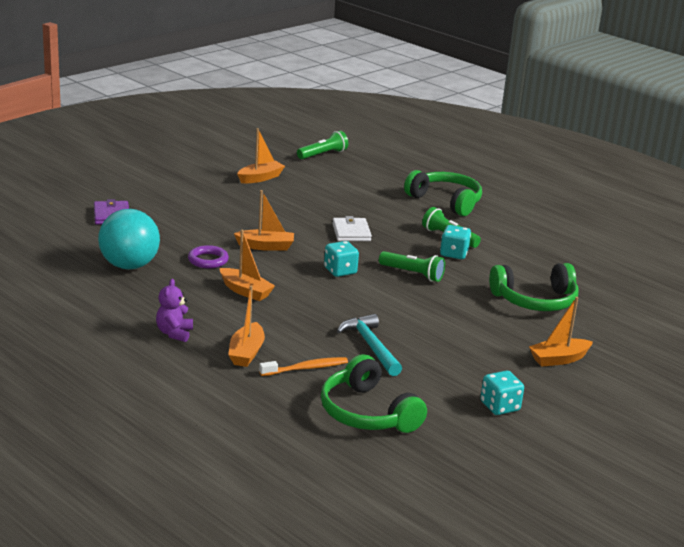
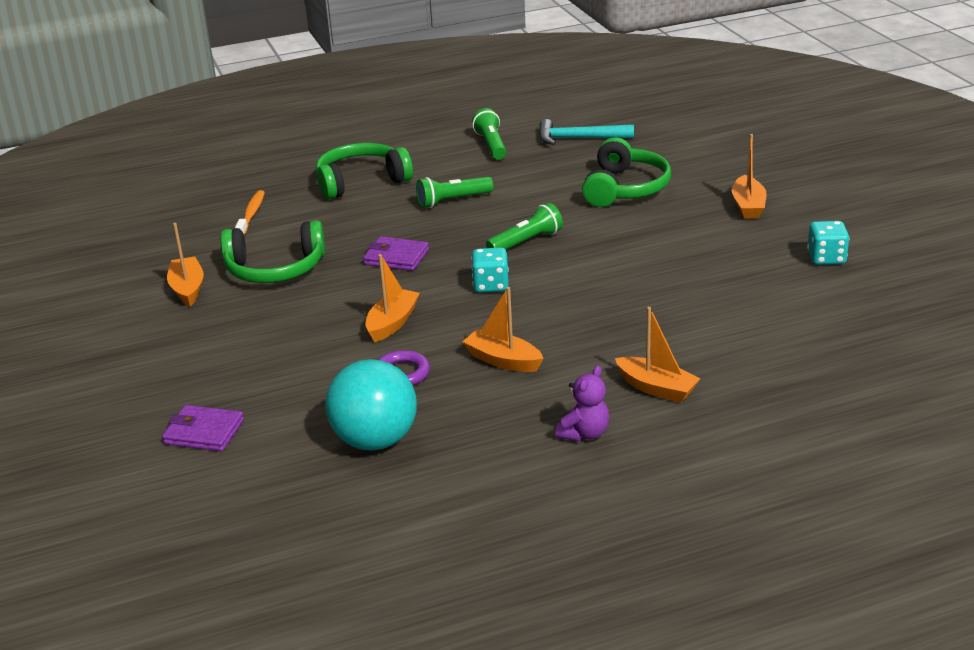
camera: 60 degrees left, 5 degrees up
purple teddy bear [156,279,193,342] -> purple teddy bear turned 90 degrees counterclockwise [556,366,609,442]
orange boat [220,230,275,301] -> orange boat turned 120 degrees counterclockwise [462,287,544,372]
orange toothbrush [259,357,348,376] -> orange toothbrush moved to [235,190,265,235]
green flashlight [297,131,348,159] -> green flashlight moved to [472,108,506,160]
green headphones [321,354,427,433] -> green headphones moved to [220,220,325,283]
white wallet [332,216,372,241] -> purple wallet [363,236,429,271]
turquoise hammer [337,314,402,376] -> turquoise hammer moved to [539,119,634,145]
turquoise dice [440,225,471,259] -> none

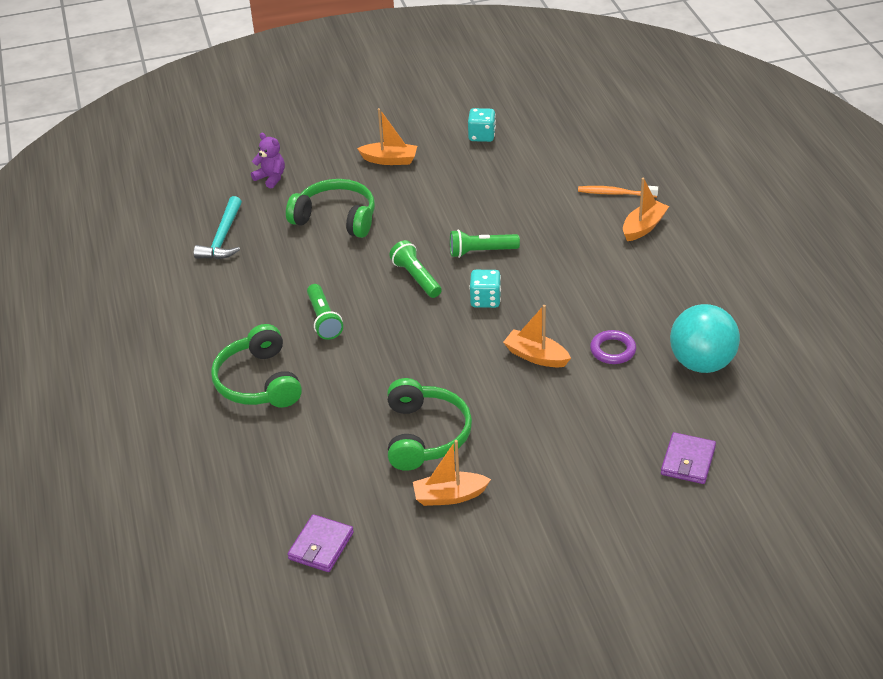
camera: 85 degrees left, 10 degrees up
orange toothbrush [235,190,265,235] -> orange toothbrush moved to [578,186,658,198]
purple wallet [363,236,429,271] -> purple wallet moved to [287,514,354,572]
orange boat [462,287,544,372] -> none
green flashlight [472,108,506,160] -> green flashlight moved to [450,230,520,258]
purple teddy bear [556,366,609,442] -> purple teddy bear moved to [251,133,285,189]

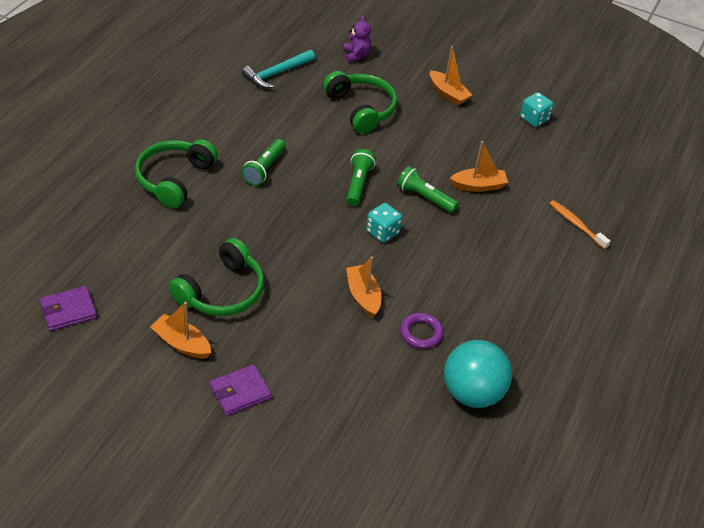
camera: 35 degrees right, 5 degrees up
orange boat [623,178,669,241] -> orange boat moved to [450,141,508,192]
purple wallet [661,432,716,484] -> purple wallet moved to [209,364,272,416]

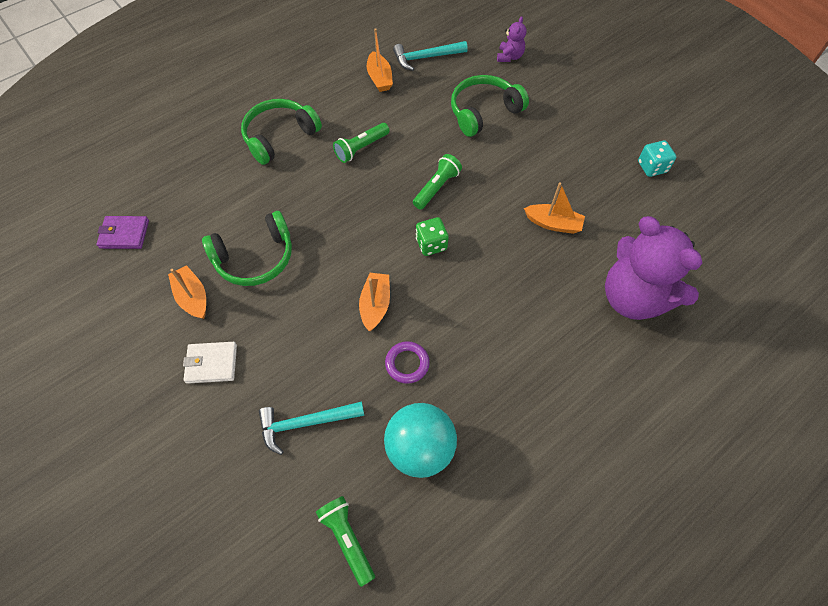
camera: 30 degrees right, 15 degrees up
purple wallet [209,364,272,416] -> white wallet [183,342,237,384]
green headphones [323,71,397,133] -> green headphones turned 120 degrees counterclockwise [451,75,529,137]
turquoise dice [366,203,402,243] -> green dice [416,217,449,256]
green flashlight [397,166,458,213] -> green flashlight moved to [316,496,375,587]
orange boat [430,46,472,106] -> orange boat moved to [367,28,393,92]
orange toothbrush [549,200,611,249] -> purple teddy bear [605,216,703,320]
none -> turquoise hammer [259,401,364,455]

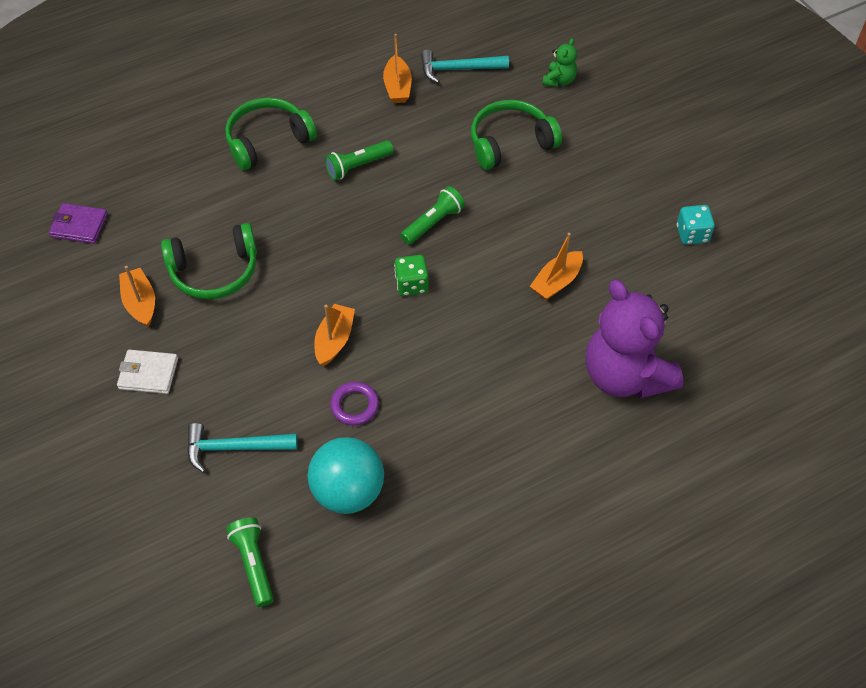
camera: 10 degrees right, 5 degrees down
purple teddy bear [497,16,526,62] -> green teddy bear [542,38,577,87]
orange boat [524,182,585,234] -> orange boat turned 105 degrees clockwise [530,233,583,300]

